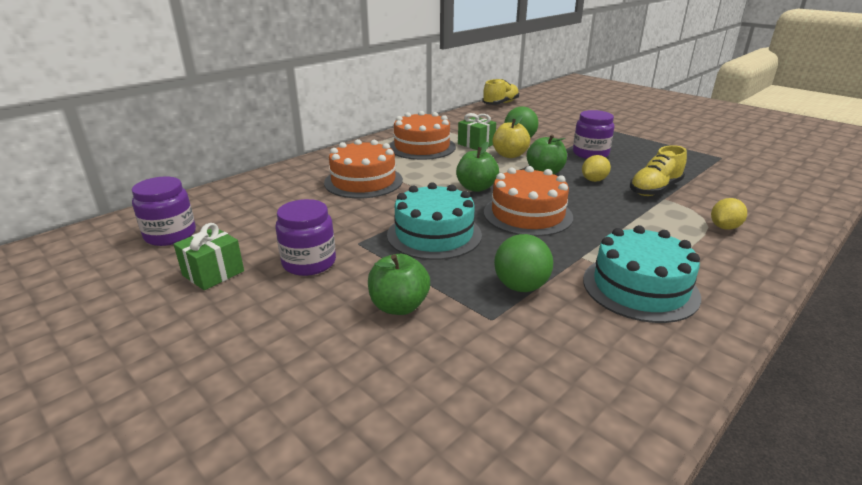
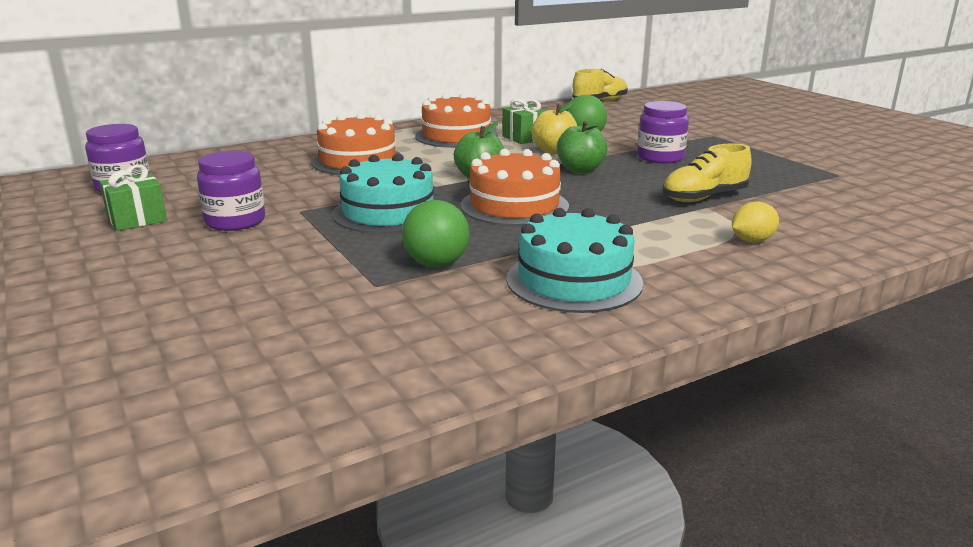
camera: 15 degrees right, 5 degrees down
green apple [368,254,430,315] -> none
yellow lemon [582,155,611,182] -> none

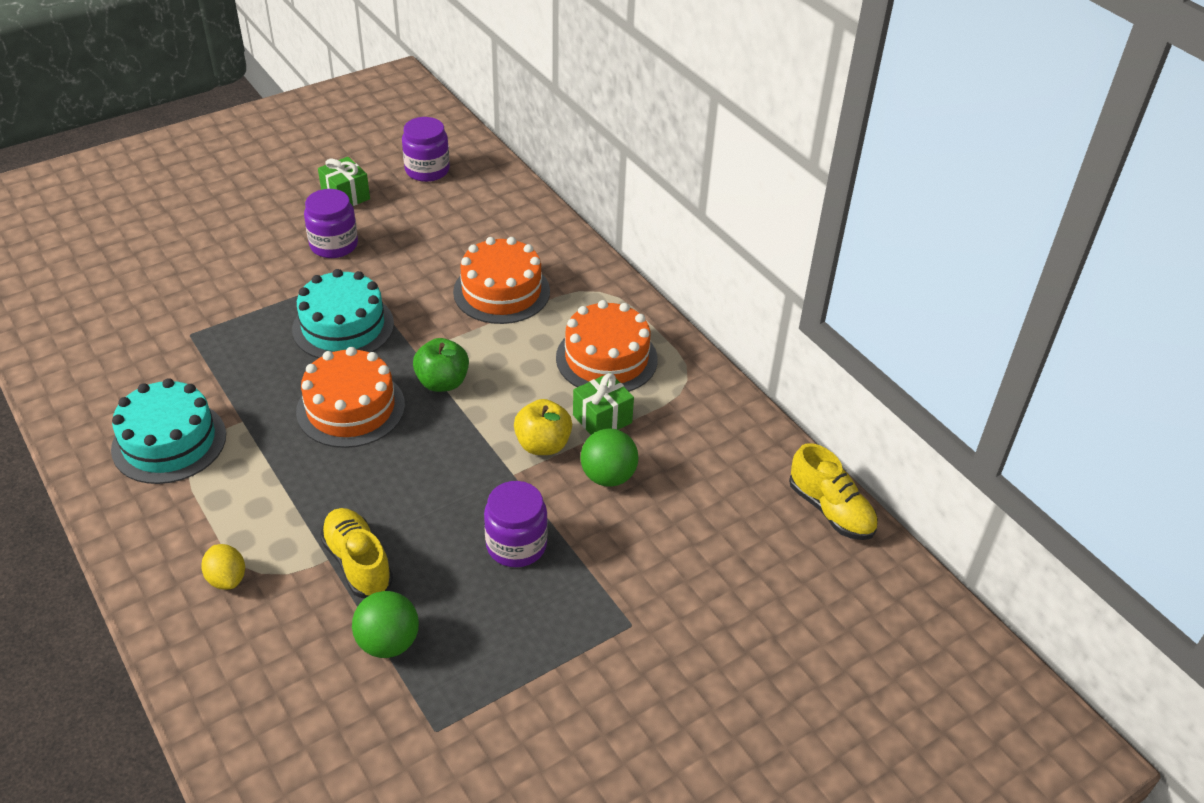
camera: 85 degrees right, 20 degrees up
green ball [402,200,470,268] -> green ball moved to [352,591,419,658]
green apple [557,121,608,174] -> none

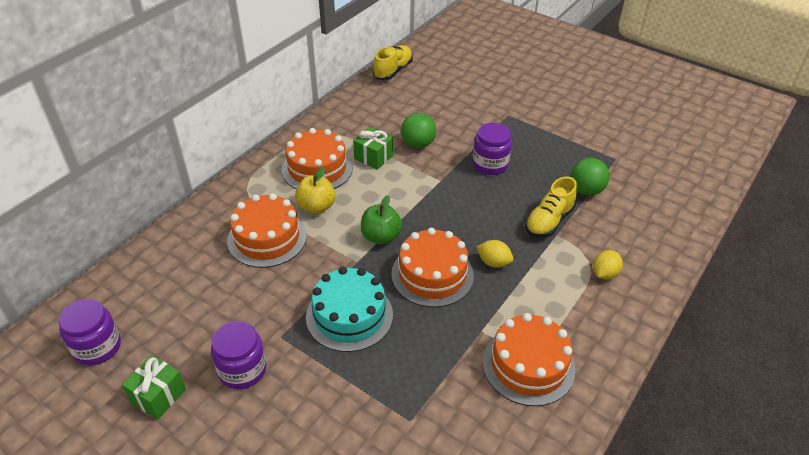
camera: 110 degrees left, 0 degrees up
turquoise cake [111,378,226,484] -> orange cake [483,313,575,406]
yellow apple [514,399,572,455] -> yellow apple moved to [295,167,336,214]
none -> yellow lemon [477,240,513,268]

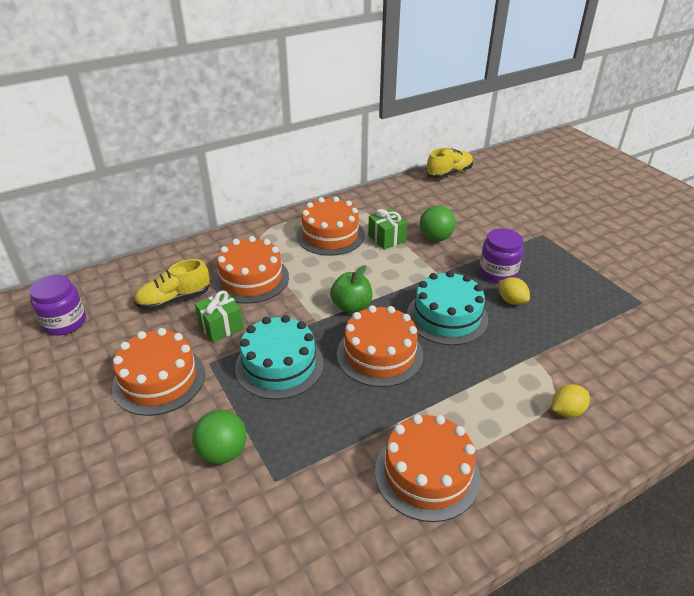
camera: 25 degrees right, 5 degrees down
green gift [122,355,186,419] -> green gift moved to [195,290,244,343]
purple jar [211,321,266,389] -> orange cake [112,328,205,416]
yellow apple [295,167,336,214] -> none
yellow lemon [477,240,513,268] -> yellow lemon moved to [499,277,530,305]
yellow shoe [525,177,577,237] -> yellow shoe moved to [134,259,210,310]
green ball [571,158,610,196] -> green ball moved to [192,410,247,464]
none -> turquoise cake [407,271,488,345]

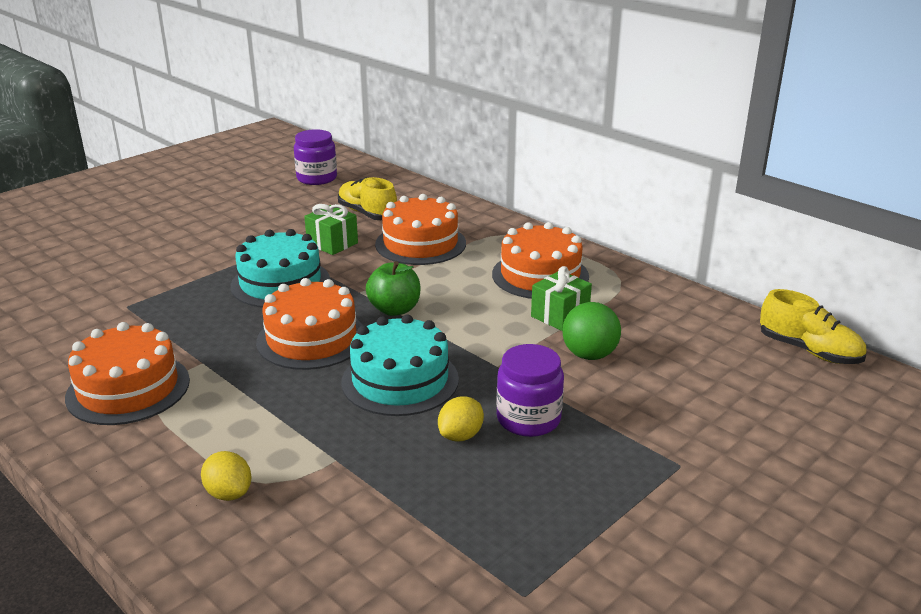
camera: 75 degrees right, 10 degrees down
orange cake [112,328,205,416] -> none
green ball [192,410,247,464] -> none

